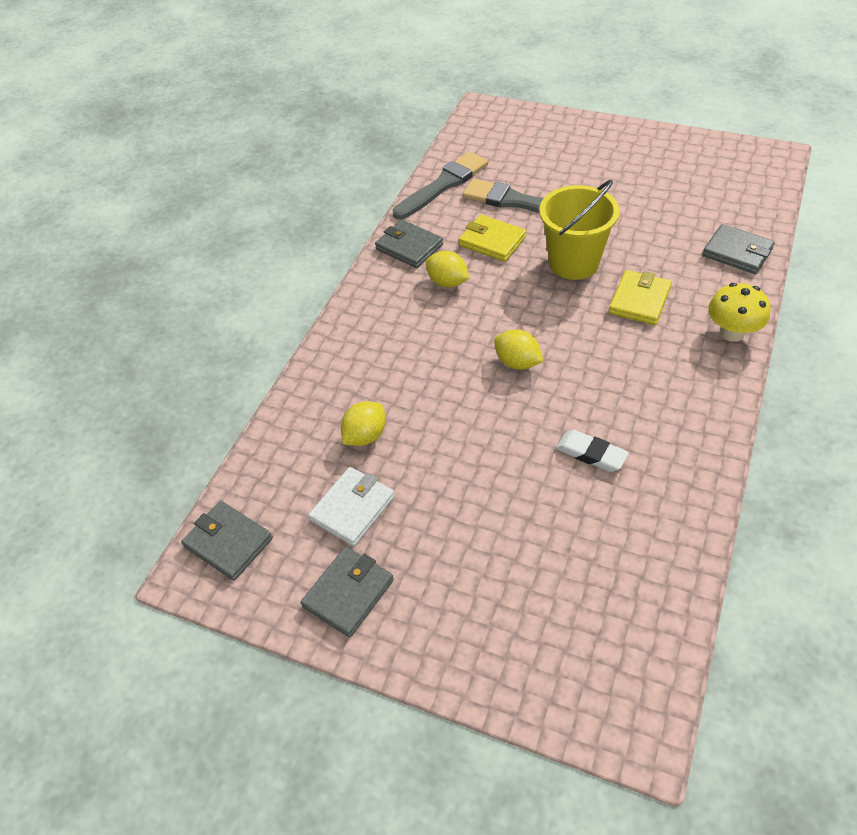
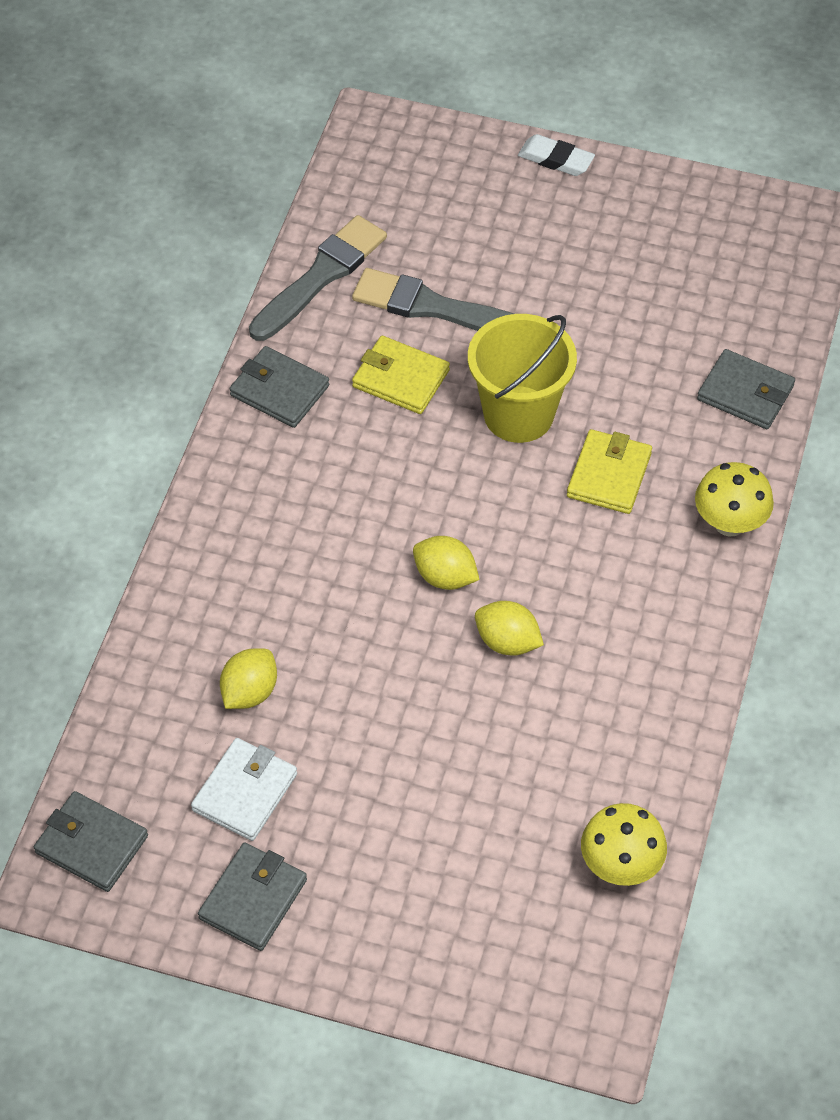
camera: 10 degrees left, 5 degrees up
yellow lemon [426,251,469,287] -> yellow lemon moved to [475,601,544,656]
white eraser [556,430,629,472] -> white eraser moved to [518,134,595,176]
none -> yellow mushroom [581,803,667,886]

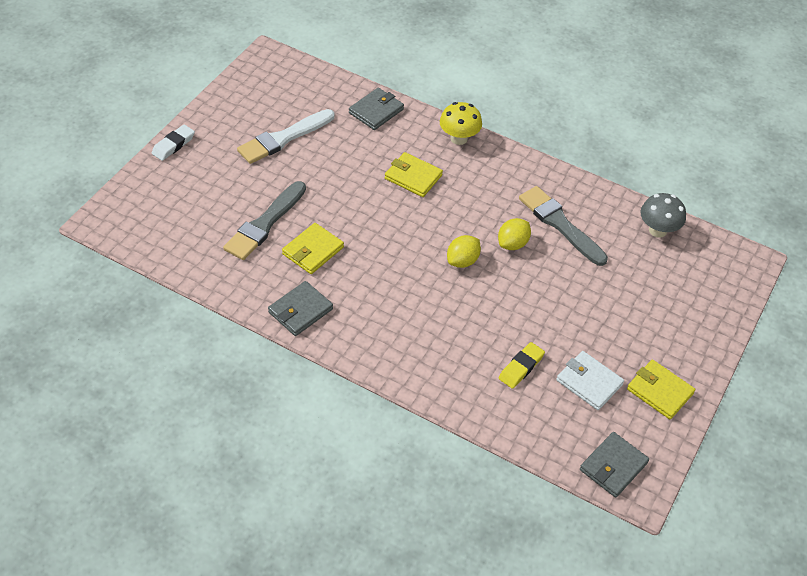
camera: 80 degrees left, 5 degrees down
grey wallet [198,842,307,951] -> yellow wallet [627,360,695,419]
yellow lemon [220,648,277,709] -> yellow eraser [499,342,545,389]
grey brush [249,215,387,341] -> grey brush moved to [519,186,608,266]
yellow bucket [468,314,577,443] -> none
yellow mushroom [581,803,667,886] -> grey mushroom [640,193,686,238]
none -> white brush [237,109,334,164]

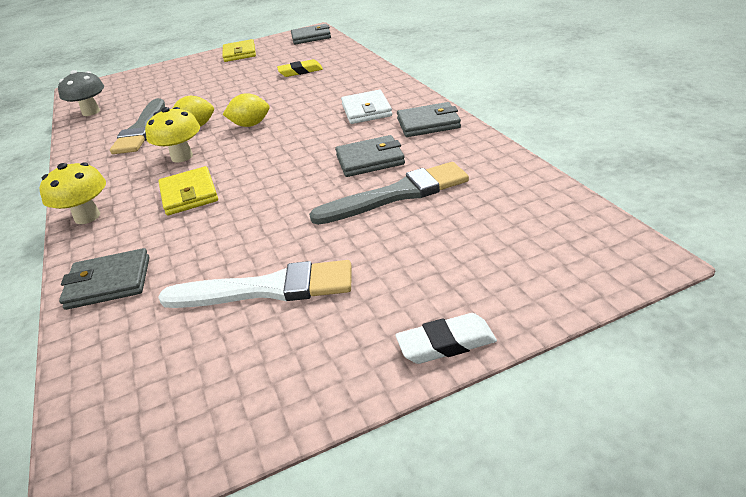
camera: 135 degrees left, 15 degrees down
yellow wallet [282,223,344,274] -> grey wallet [335,135,405,177]
white wallet [556,351,624,410] -> white wallet moved to [341,90,392,124]
none -> yellow mushroom [145,107,200,163]

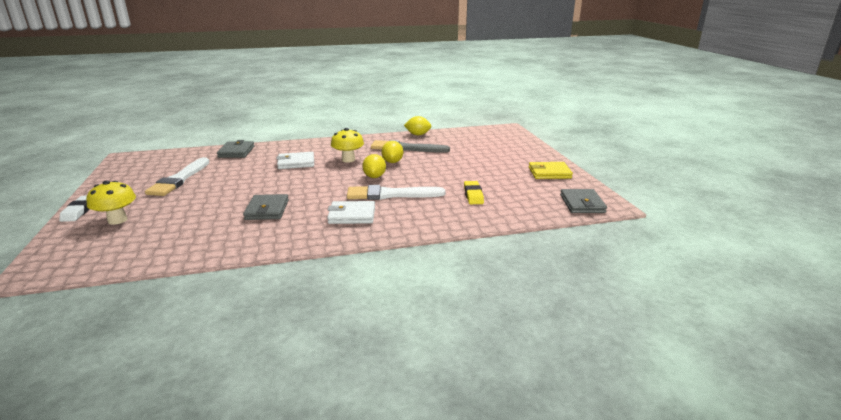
camera: 95 degrees right, 10 degrees down
yellow mushroom [39,162,106,224] -> yellow mushroom moved to [86,180,136,225]
grey mushroom [58,70,104,116] -> none
yellow wallet [158,166,218,216] -> white wallet [276,152,314,169]
grey brush [309,162,469,225] -> none
grey wallet [397,102,461,137] -> none
none -> white brush [347,185,445,200]
none -> yellow lemon [404,116,431,135]

